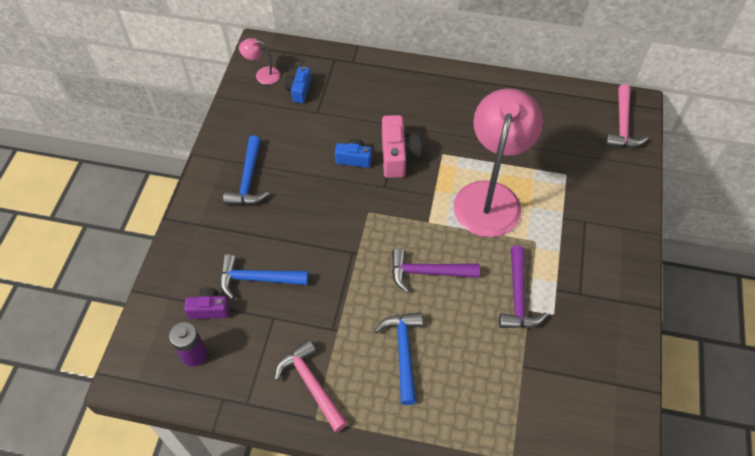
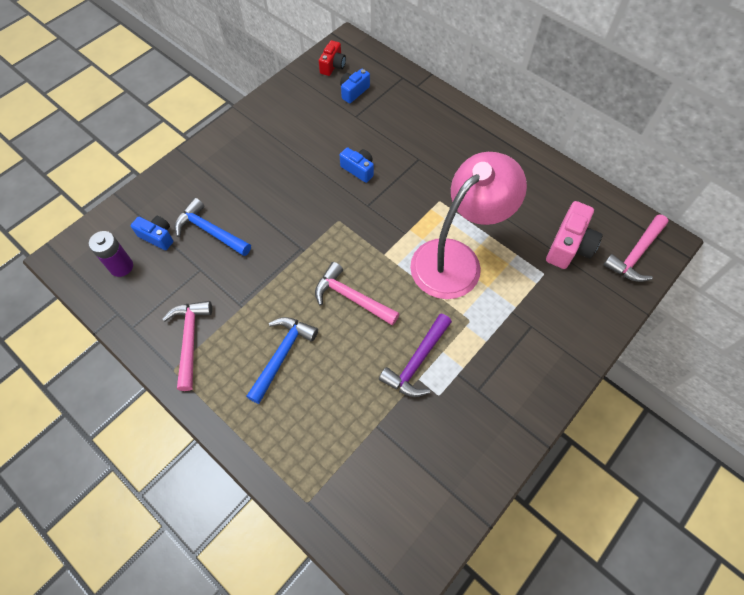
camera: 30 degrees right, 5 degrees up
purple camera [184,287,229,319] -> blue camera [131,216,173,250]
blue hammer [223,135,269,205] -> none
pink lamp [239,38,280,85] -> red camera [319,40,346,76]
pink camera [382,115,421,178] -> pink camera moved to [546,201,603,269]
purple hammer [392,248,480,293] -> pink hammer [315,262,399,326]

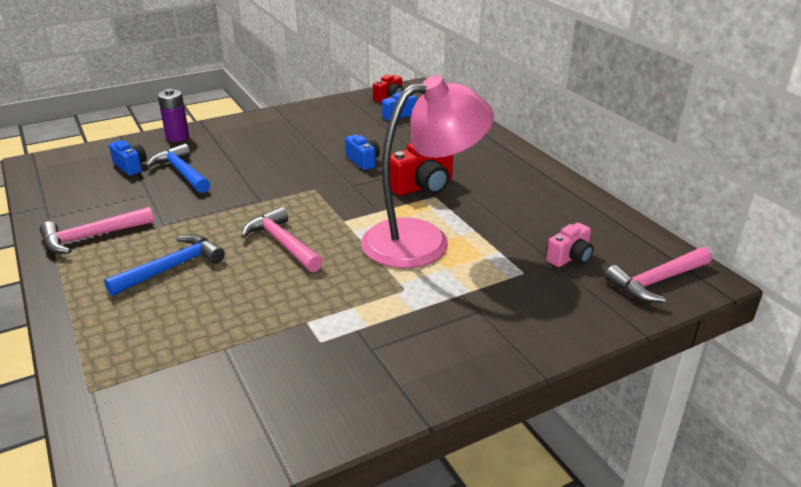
camera: 20 degrees right, 30 degrees down
purple battery [89,231,133,277] -> purple battery moved to [158,89,189,142]
pink hammer [162,301,212,391] -> pink hammer turned 135 degrees counterclockwise [39,207,154,254]
purple hammer [379,314,452,397] -> none
pink camera [546,201,603,269] -> pink camera [546,223,594,267], size x0.63
none -> red camera [390,143,453,196]

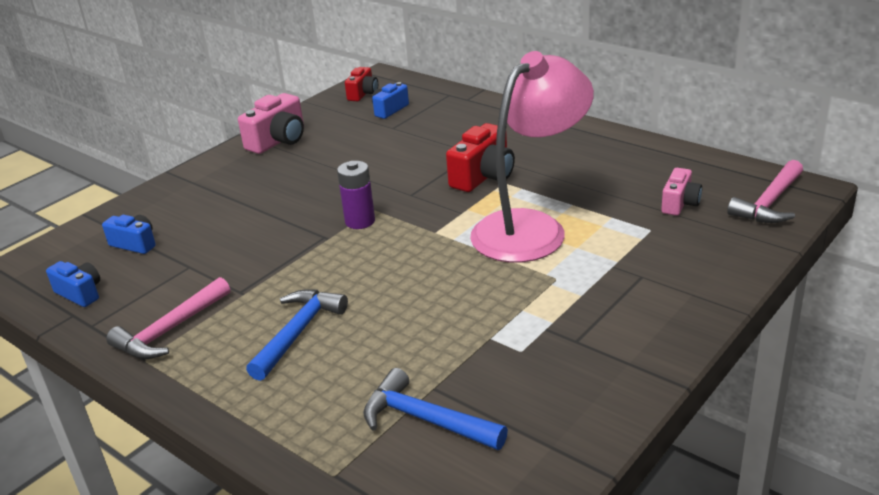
camera: 20 degrees left, 0 degrees up
blue hammer [146,143,210,193] -> blue hammer moved to [363,368,508,450]
purple battery [158,89,189,142] -> purple battery moved to [337,161,375,229]
pink hammer [241,207,323,272] -> none
blue camera [345,134,380,170] -> blue camera moved to [46,261,100,307]
none -> pink camera [238,93,304,154]

